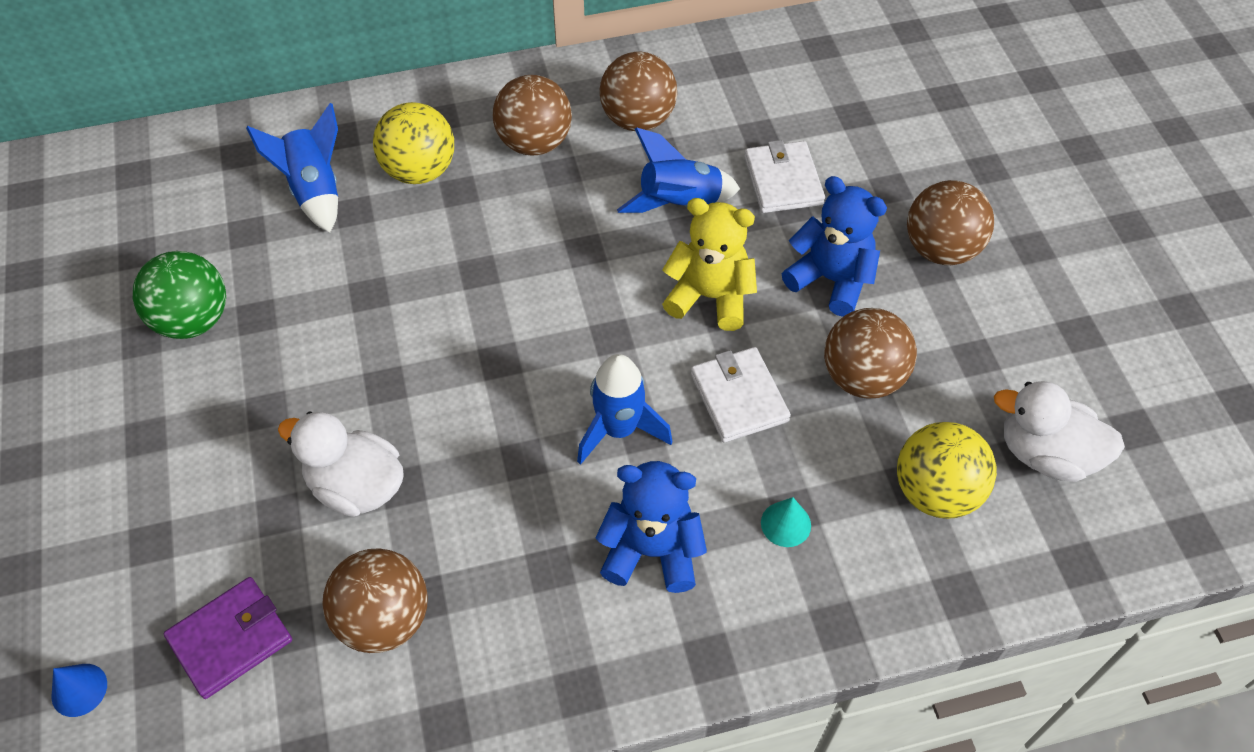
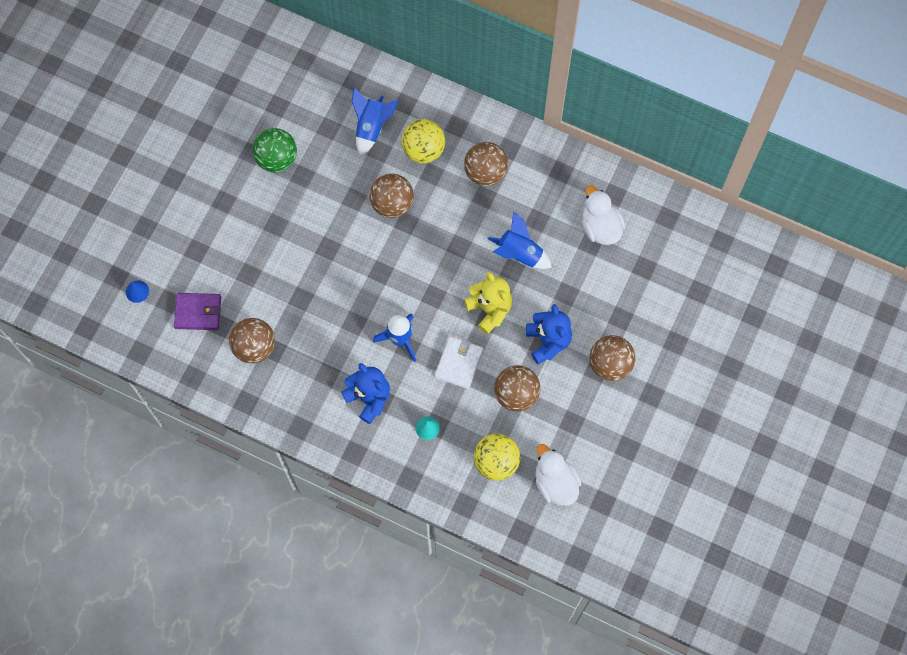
camera: 40 degrees right, 15 degrees up
white duck [278,412,404,517] -> white duck moved to [582,185,625,245]
brown ball [600,52,677,131] -> brown ball moved to [370,174,414,218]
white wallet [744,140,825,213] -> none

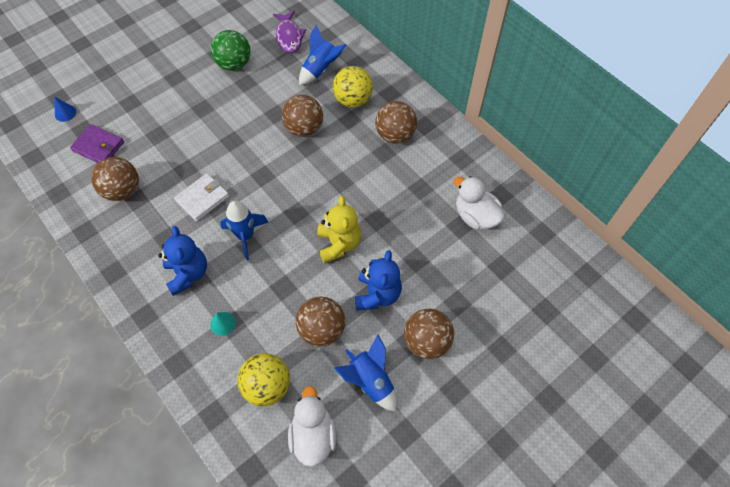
camera: 25 degrees right, 10 degrees down
white wallet [435,336,484,389] -> white wallet moved to [174,173,229,222]
blue rocket [488,211,552,269] -> blue rocket moved to [334,334,397,412]
white duck [582,185,625,245] -> white duck turned 45 degrees counterclockwise [454,176,505,230]
none -> purple fish [273,11,306,53]

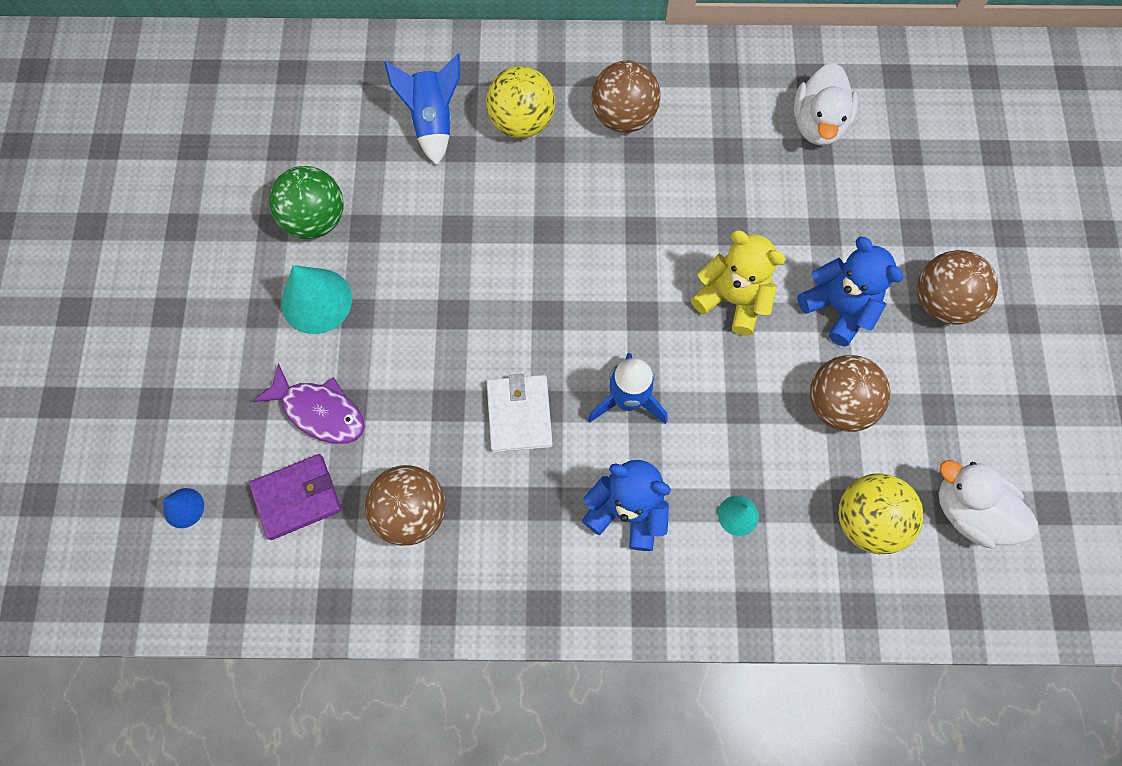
camera: 50 degrees left, 10 degrees up
purple fish [273,11,306,53] -> purple fish moved to [253,364,365,444]
brown ball [282,95,323,137] -> none
blue rocket [334,334,397,412] -> none
white duck [454,176,505,230] -> white duck turned 75 degrees counterclockwise [794,63,858,145]
none -> turquoise cone [281,265,352,334]

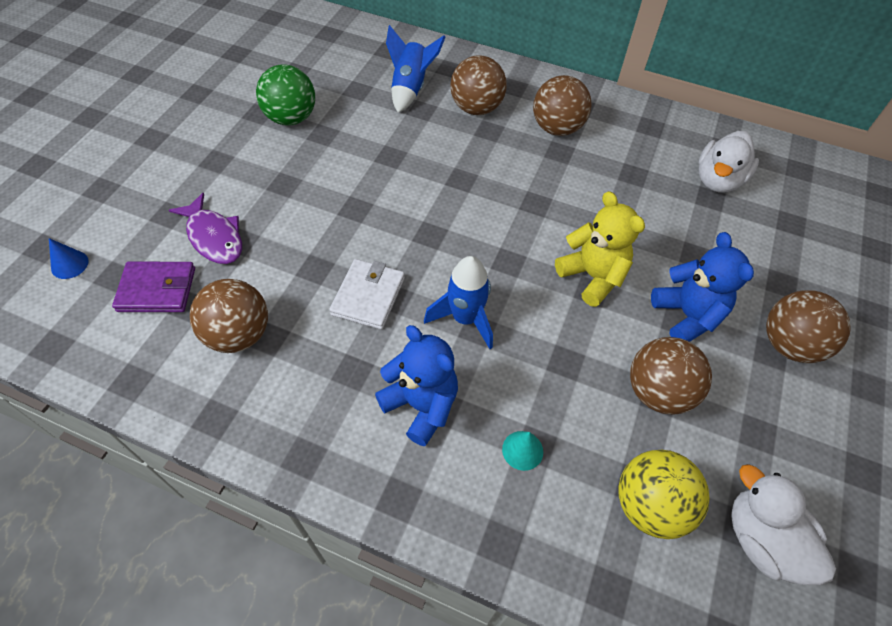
camera: 20 degrees right, 15 degrees down
turquoise cone [281,265,352,334] -> none
yellow ball [486,66,555,138] -> brown ball [450,55,507,115]

